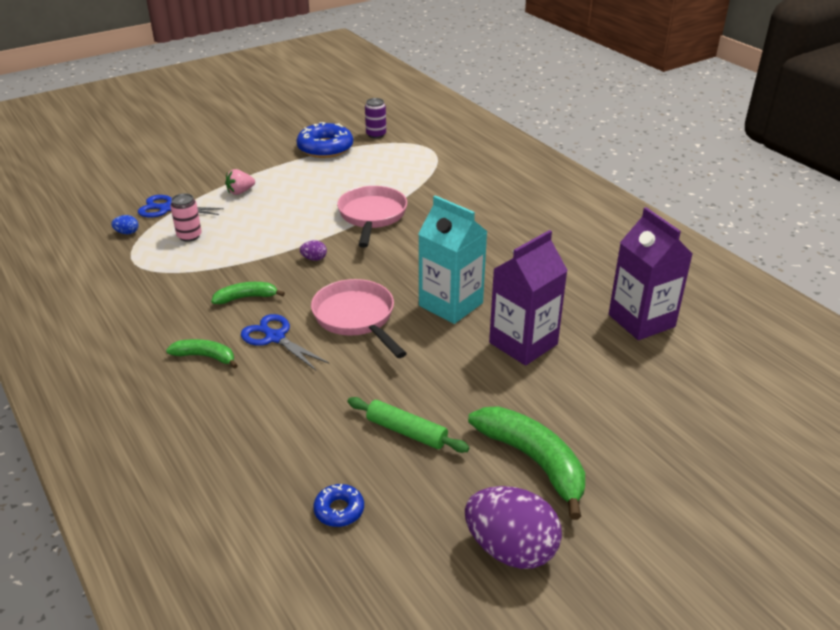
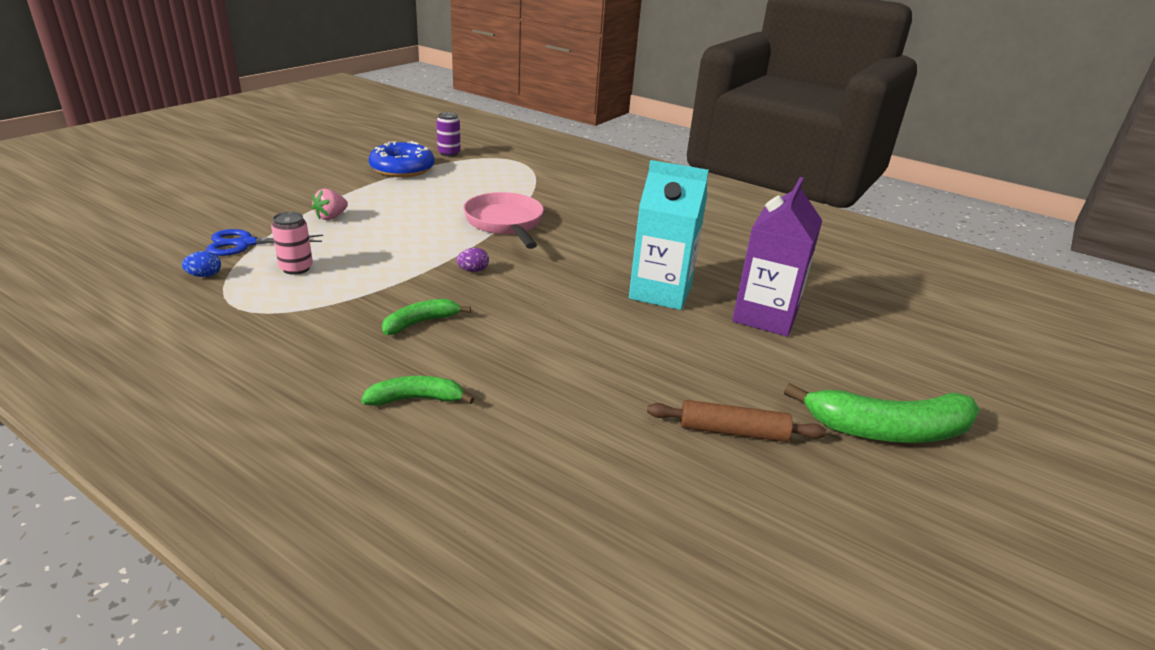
camera: 25 degrees left, 5 degrees down
blue scissors [241,314,329,370] -> none
pink pan [311,279,407,358] -> none
blue donut [313,484,364,527] -> none
green rolling pin [348,397,469,453] -> brown rolling pin [647,400,826,442]
purple egg [465,486,562,569] -> none
green banana [468,406,585,520] -> green banana turned 150 degrees clockwise [784,383,980,443]
purple carton [609,207,692,340] -> none

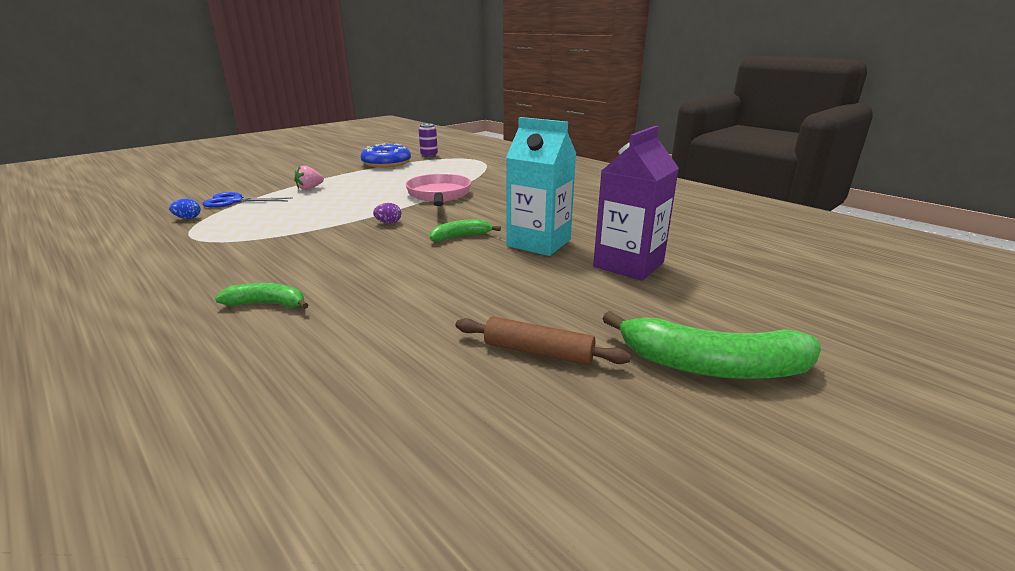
camera: 15 degrees right, 5 degrees down
pink can [271,212,313,275] -> none
green banana [382,299,471,335] -> green banana moved to [430,219,501,242]

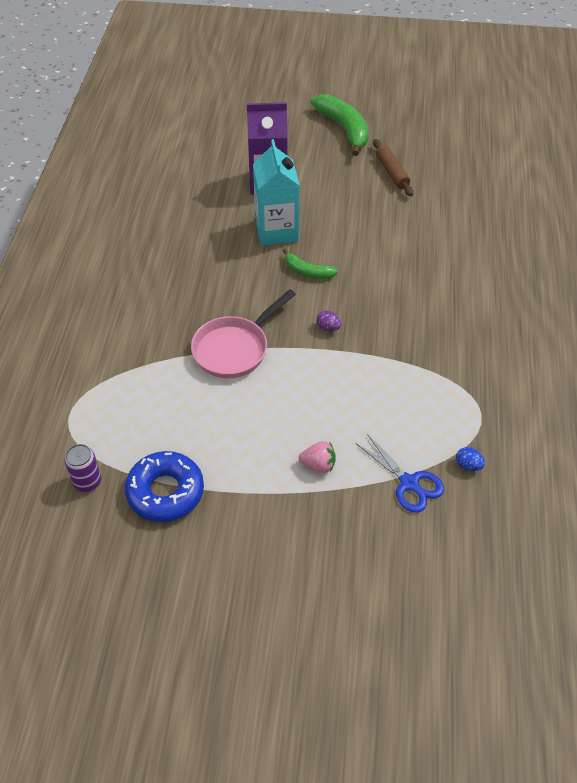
camera: 130 degrees left, 25 degrees up
green banana [215,283,308,309] -> none

